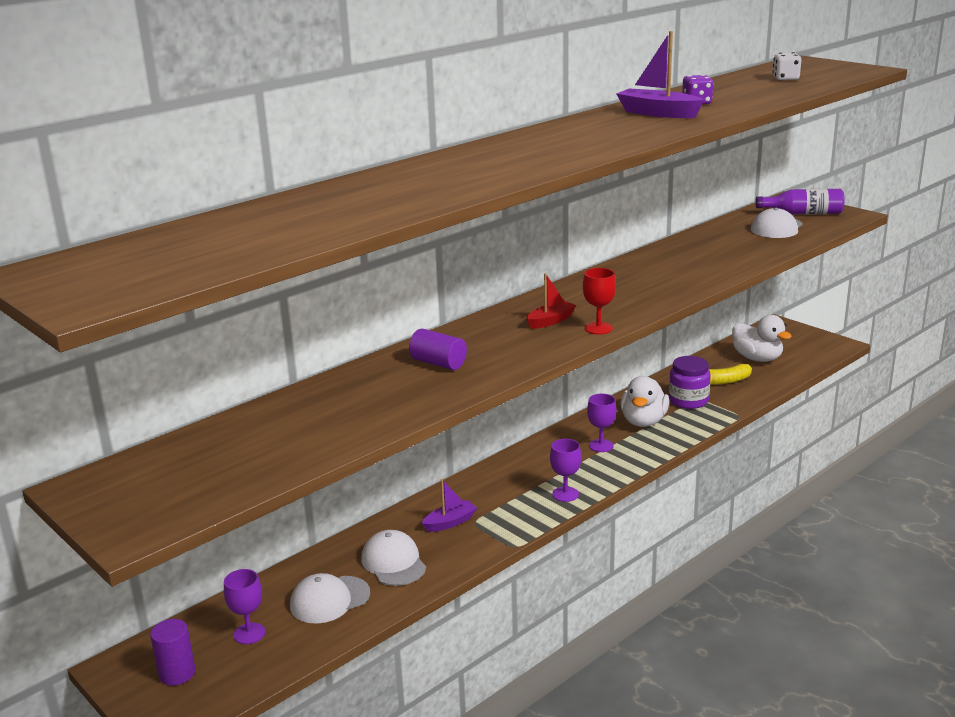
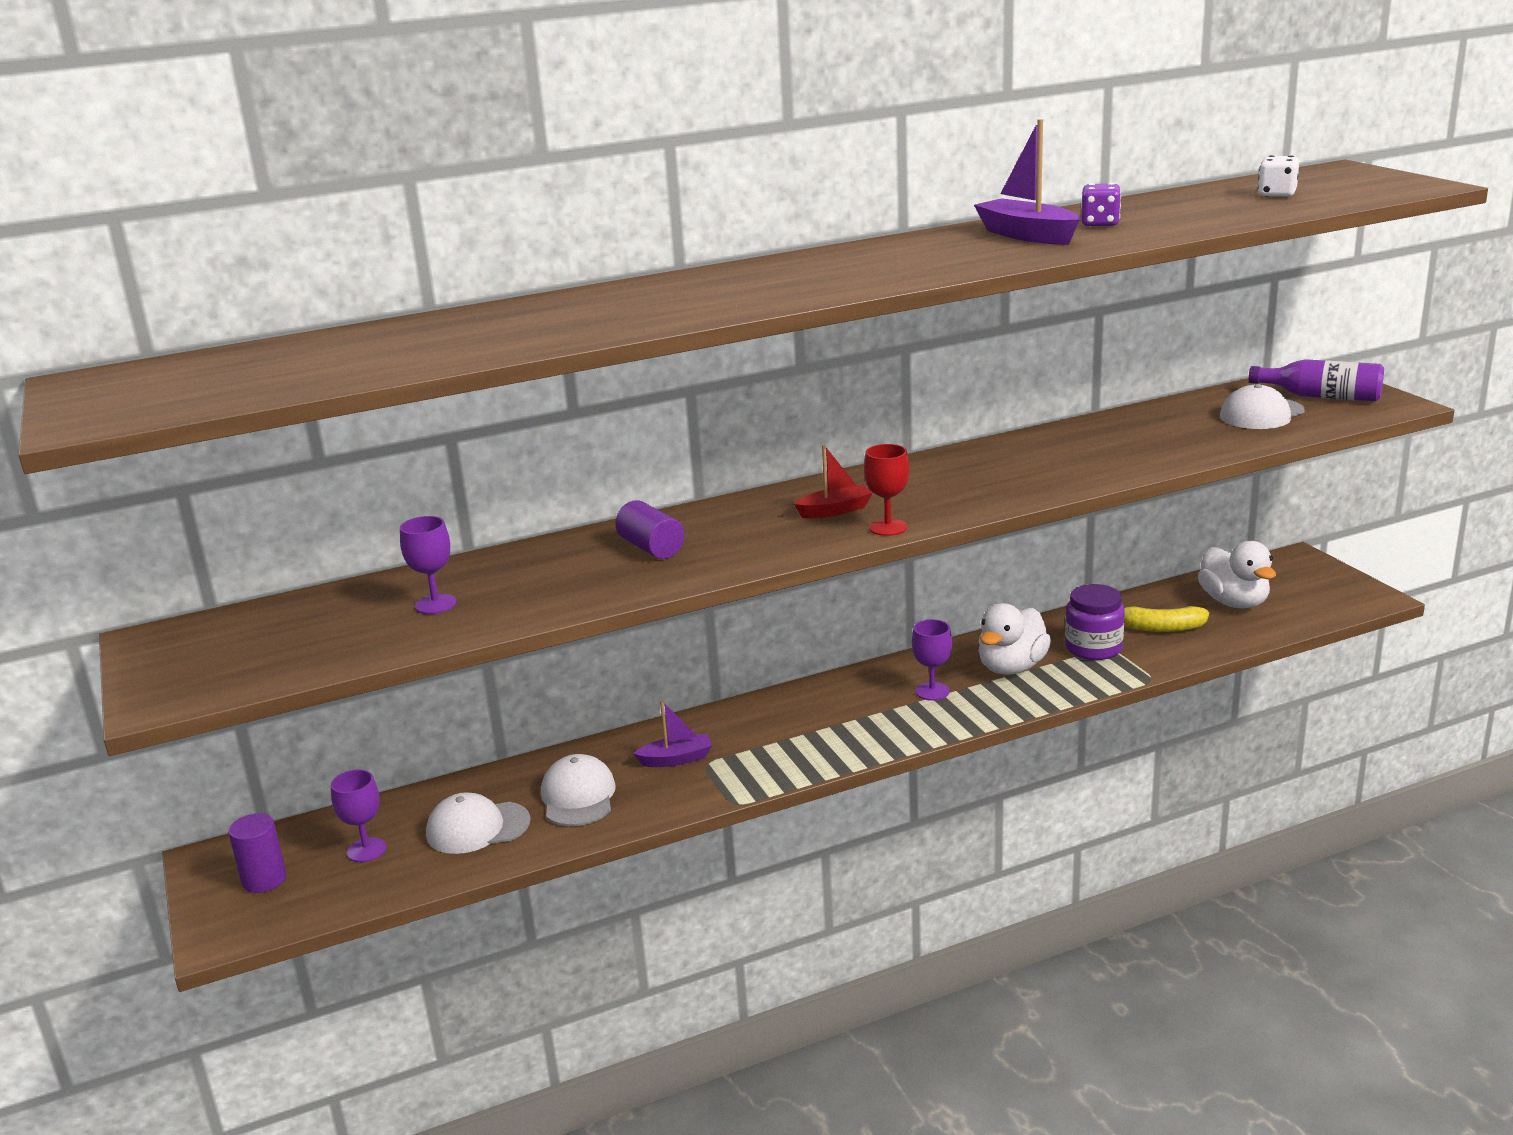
camera: 20 degrees right, 0 degrees up
purple goblet [550,439,581,502] -> purple goblet moved to [400,516,457,614]

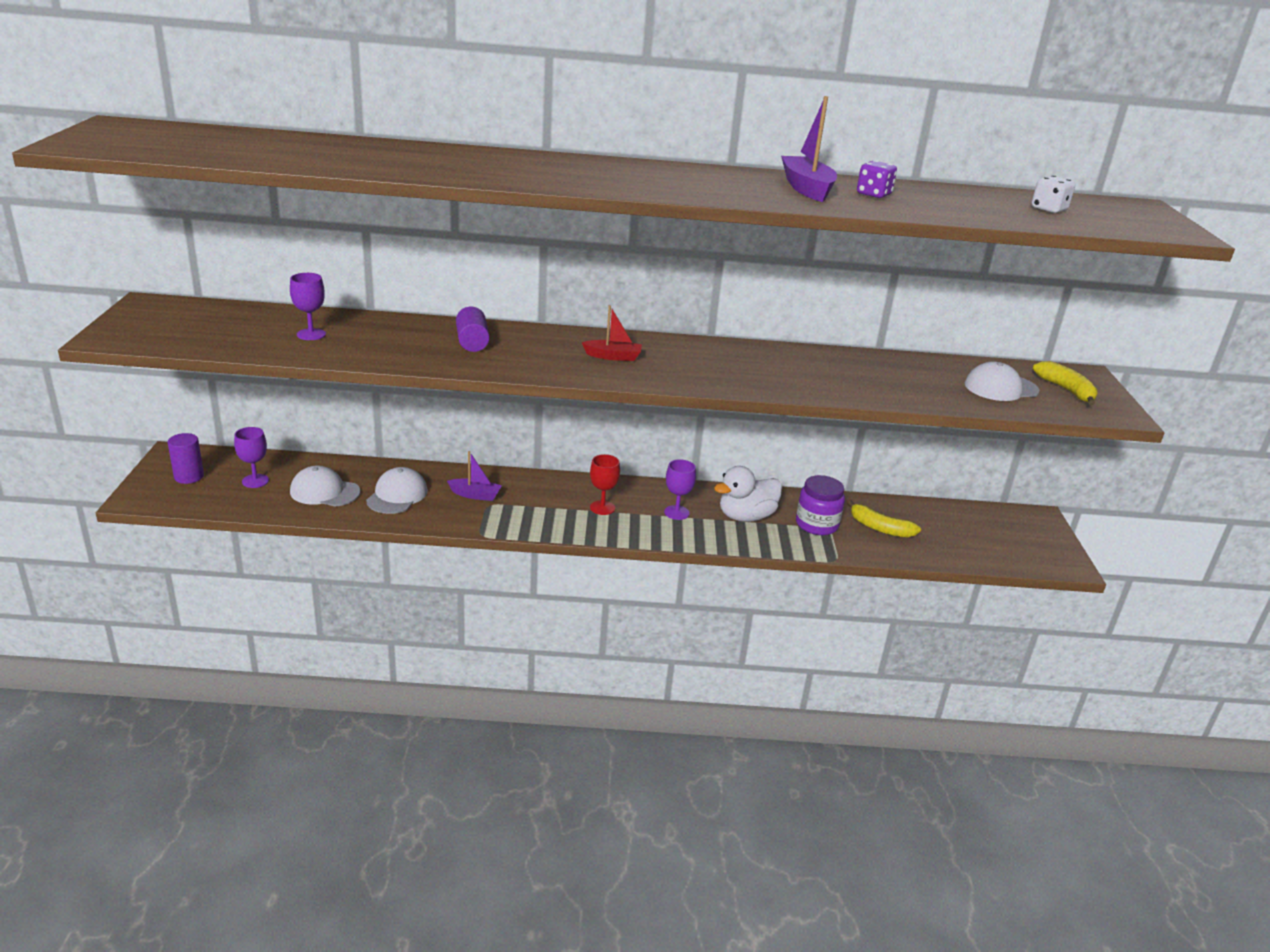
camera: 20 degrees right, 5 degrees up
red goblet [864,444,910,536] -> red goblet moved to [590,454,620,515]
white duck [1198,541,1276,609] -> none
purple bottle [1249,359,1384,402] -> yellow banana [1033,361,1098,405]

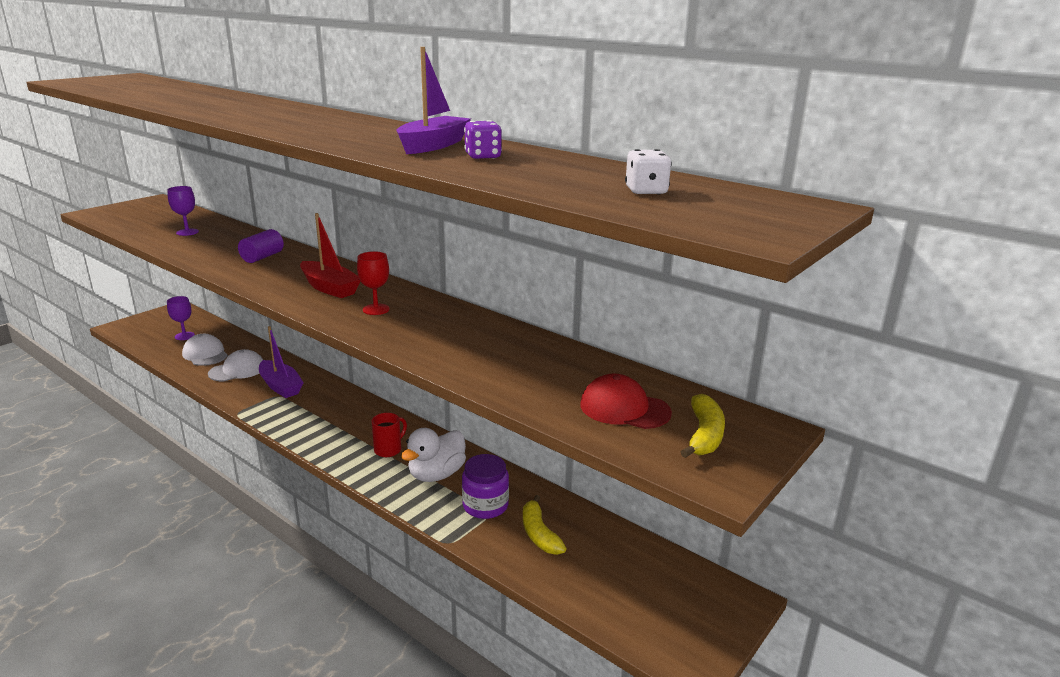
camera: 40 degrees right, 5 degrees down
purple cylinder [168,433,204,484] -> none
purple boat [447,451,502,501] -> purple boat [259,326,304,398], size x1.55
red boat [582,305,642,361] -> red boat [300,213,361,298], size x1.55
red goblet [590,454,620,515] -> red goblet moved to [357,251,390,315]
purple goblet [664,459,696,520] -> red mug [371,413,407,457]
white duck [714,466,782,522] -> white duck turned 60 degrees counterclockwise [401,428,466,482]
white cap [965,361,1040,401] -> red cap [580,374,672,429]

